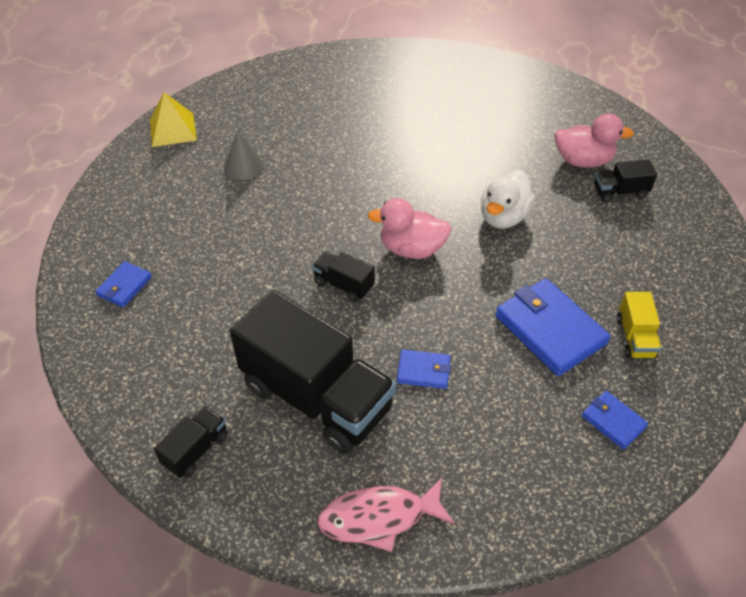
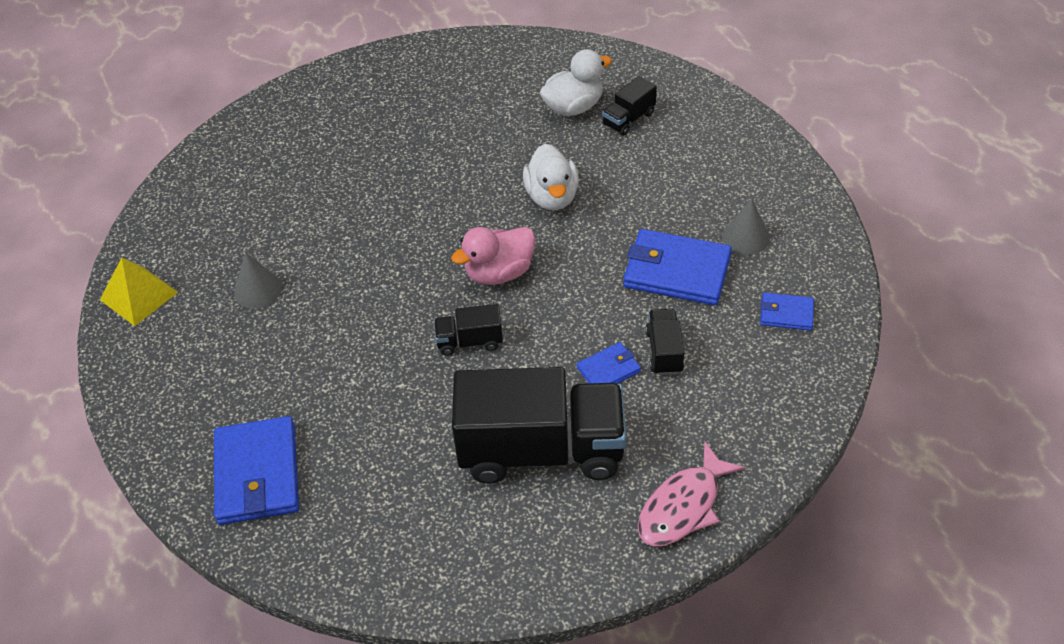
camera: 35 degrees left, 0 degrees up
blue wallet [95,261,152,307] -> blue wallet [214,416,299,525], size x1.93
black truck [154,406,228,478] -> black truck moved to [646,309,684,375]
pink duck [555,113,634,168] -> white duck [540,49,612,116]
yellow truck [617,292,661,358] -> grey cone [723,198,770,255]

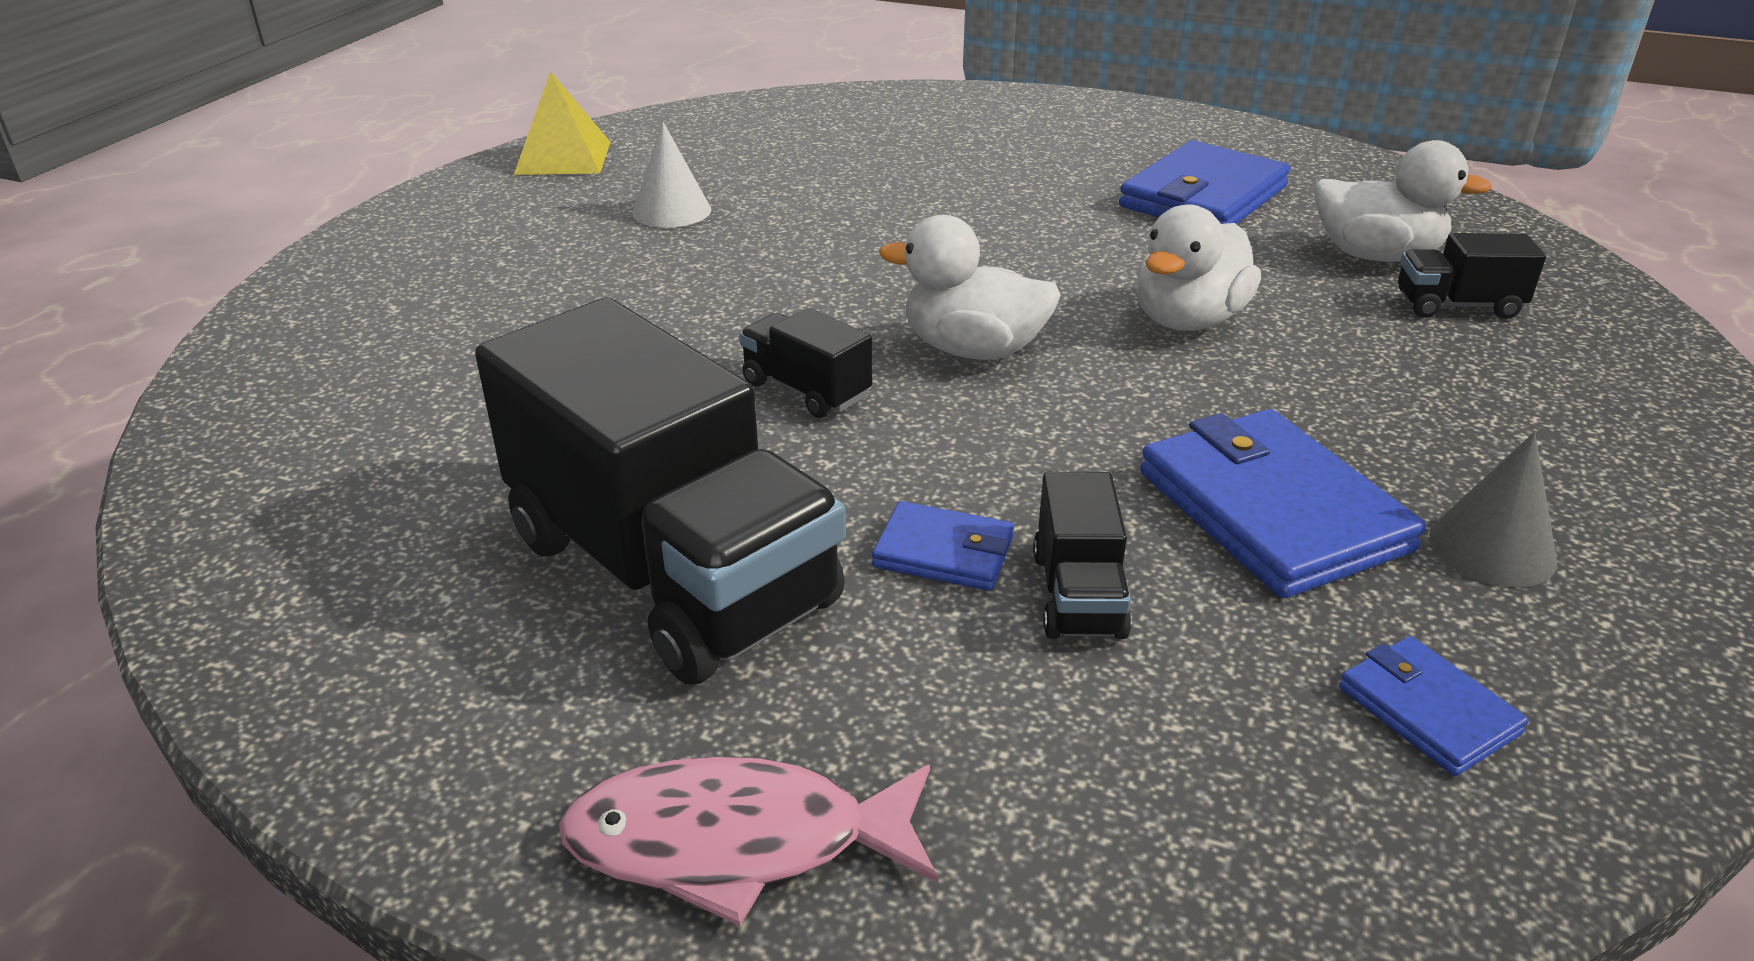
camera: 45 degrees right, 15 degrees down
blue wallet [214,416,299,525] -> blue wallet moved to [1119,140,1291,224]
grey cone [234,252,282,308] -> white cone [633,122,711,228]
pink duck [451,227,535,285] -> white duck [879,215,1061,360]
black truck [646,309,684,375] -> black truck turned 135 degrees clockwise [1033,472,1132,639]

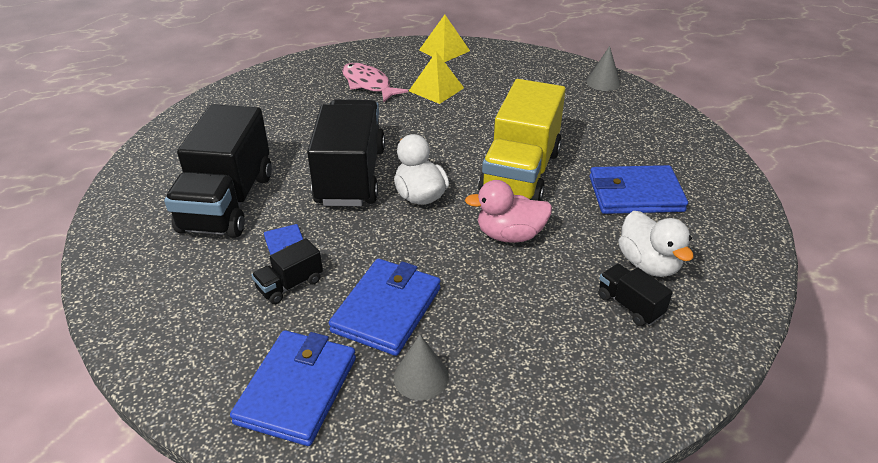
camera: 50 degrees right, 5 degrees up
pink fish [559,756,939,926] -> pink fish moved to [342,63,408,103]
white cone [633,122,711,228] -> yellow pyramid [409,51,464,104]
black truck [739,308,872,418] -> black truck [307,99,385,206], size x2.30
white duck [1137,204,1261,331] -> pink duck [465,180,552,243]
blue wallet [1339,636,1529,776] -> blue wallet [230,330,356,446], size x1.93
none -> yellow truck [478,79,566,201]
none -> grey cone [586,46,621,91]

